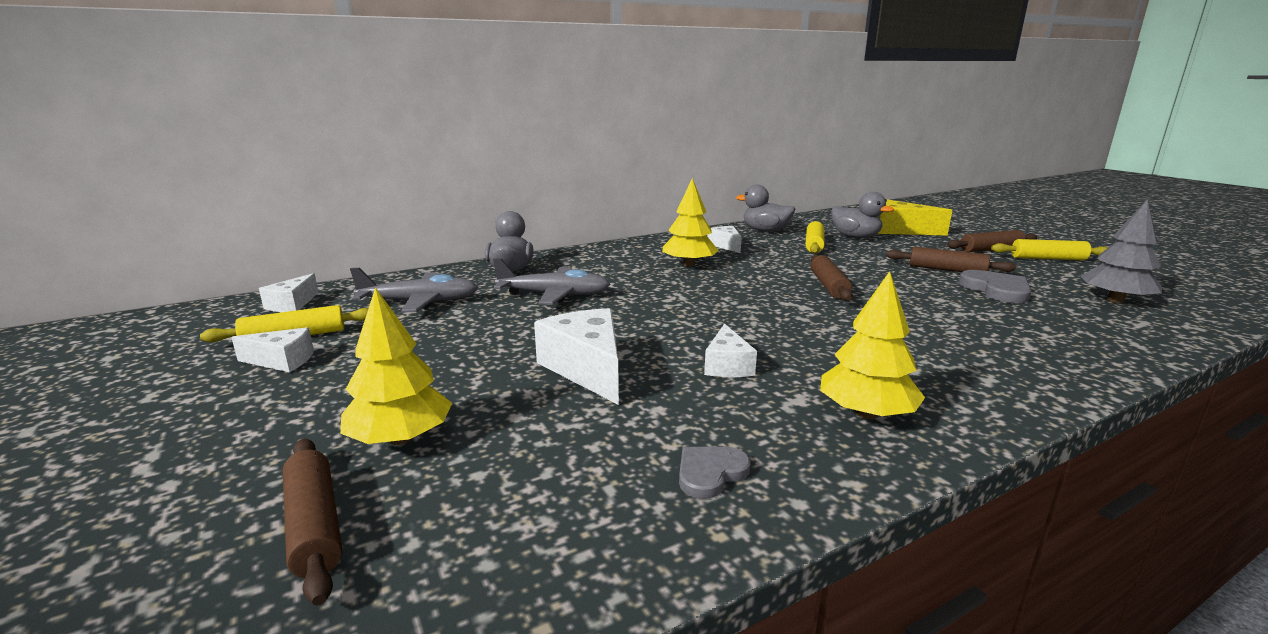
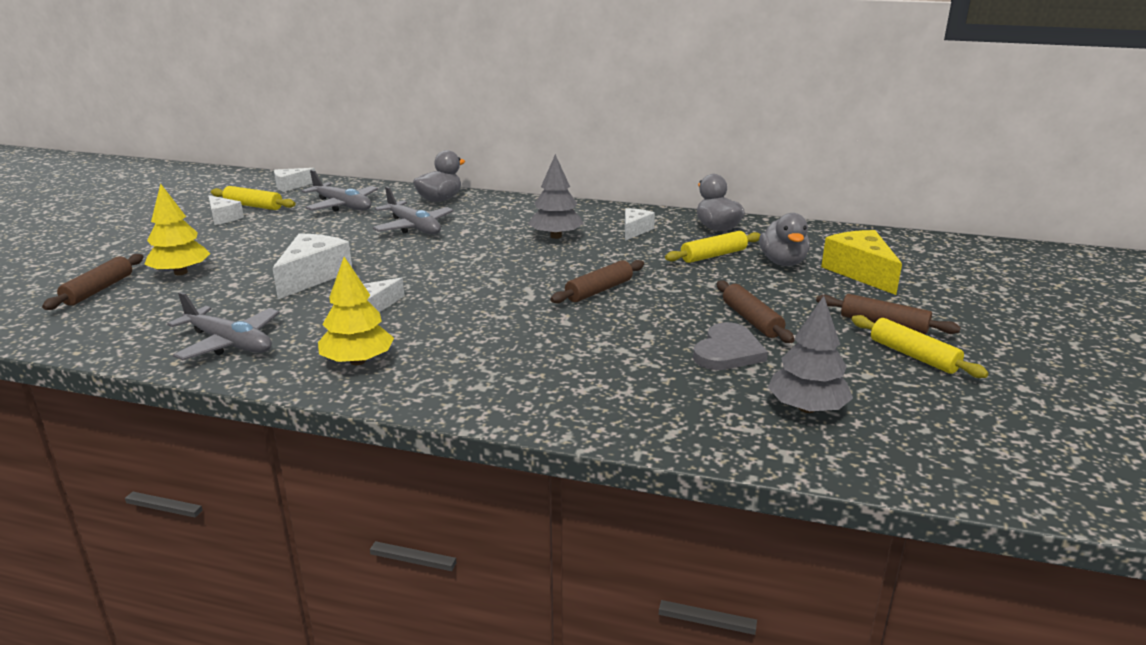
camera: 45 degrees right, 5 degrees up
yellow tree [662,178,719,267] -> grey tree [528,154,584,239]
grey heart [679,447,751,499] -> grey plane [167,292,280,360]

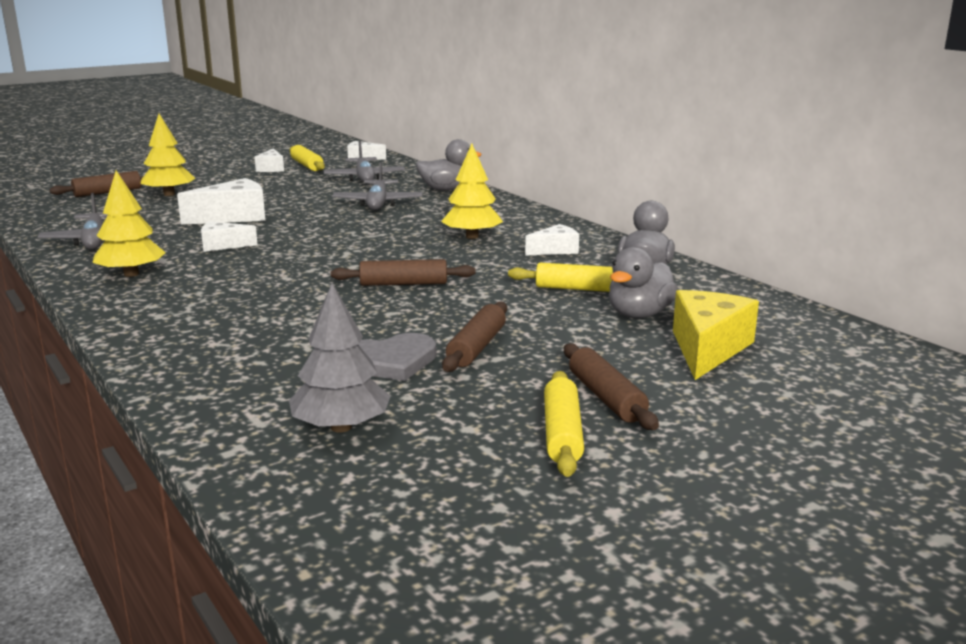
camera: 40 degrees right, 5 degrees down
grey tree [528,154,584,239] -> yellow tree [441,144,503,239]

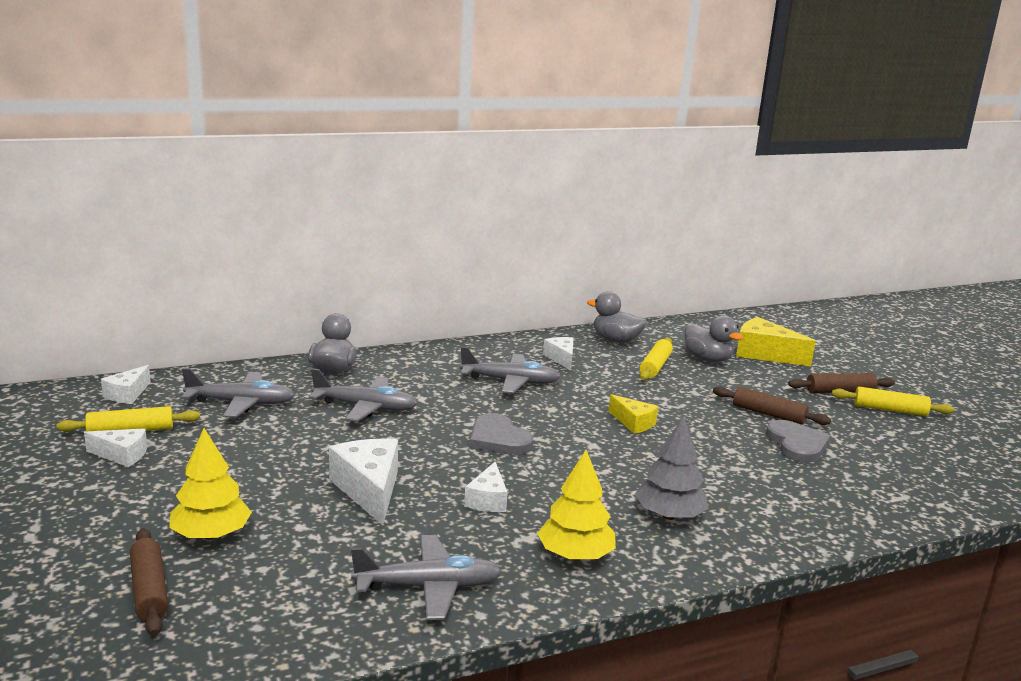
camera: 80 degrees left, 0 degrees up
grey tree [289,283,391,433] -> grey tree moved to [635,416,708,520]
brown rolling pin [331,259,475,286] -> yellow cheese [608,394,658,434]
yellow tree [441,144,503,239] -> grey plane [460,347,561,394]
none -> grey heart [470,413,533,455]

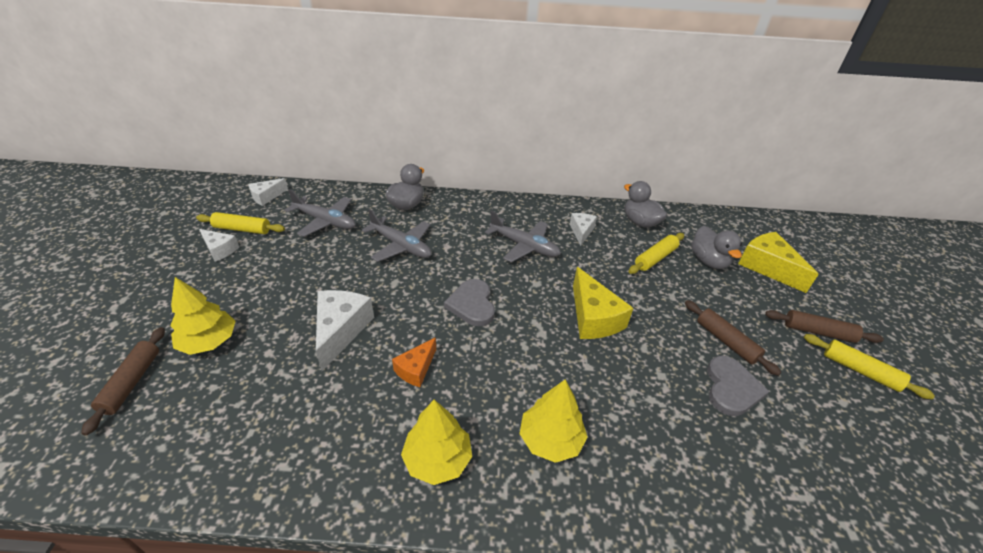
camera: 25 degrees right, 20 degrees up
grey plane [351,535,502,620] -> none
white cheese [464,462,508,512] -> orange cheese [392,338,436,387]
yellow cheese [608,394,658,434] -> yellow cheese [573,267,633,339], size x1.69
grey tree [635,416,708,520] -> yellow tree [520,379,588,463]

